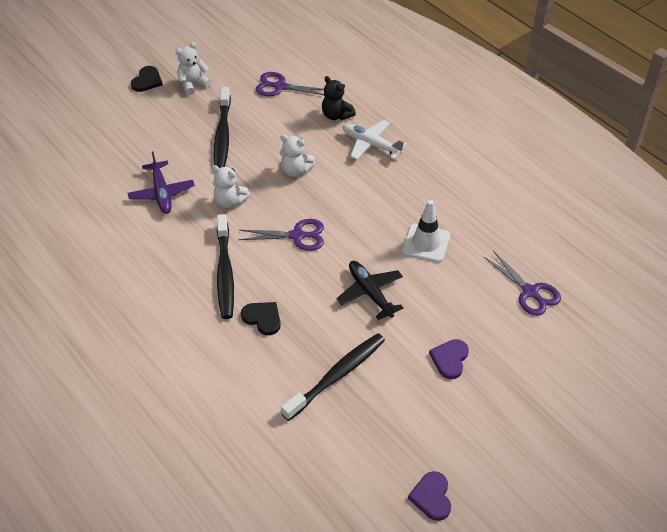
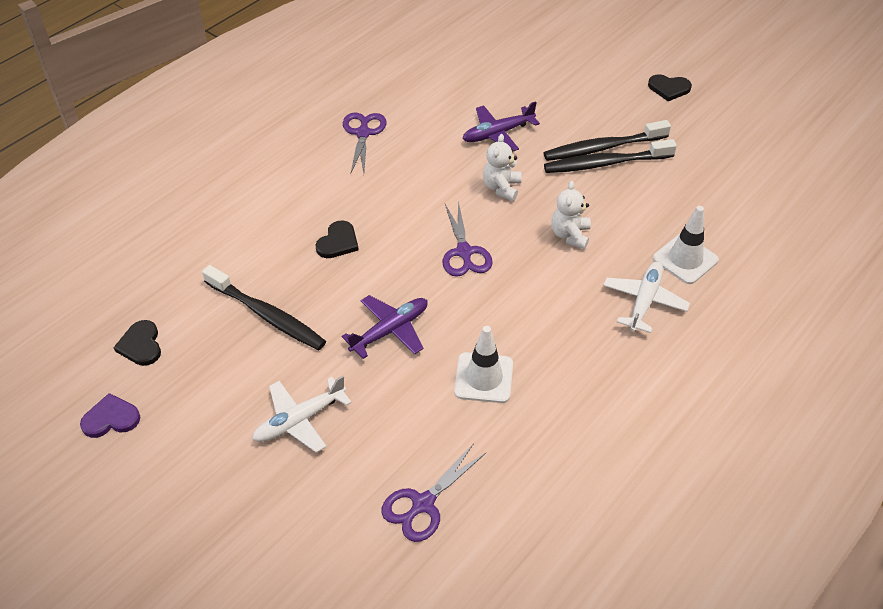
camera: 80 degrees right, 0 degrees up
white teddy bear [176,42,211,95] -> none
black toothbrush [217,214,234,319] -> black toothbrush moved to [544,120,671,161]
purple scissors [256,72,324,96] -> purple scissors moved to [343,113,387,175]
black teddy bear [322,76,356,120] -> white traffic cone [653,206,719,284]
black plane [336,261,403,320] -> purple plane [342,295,428,359]
purple heart [429,339,469,379] -> white plane [252,375,352,453]
none -> black heart [113,320,161,366]

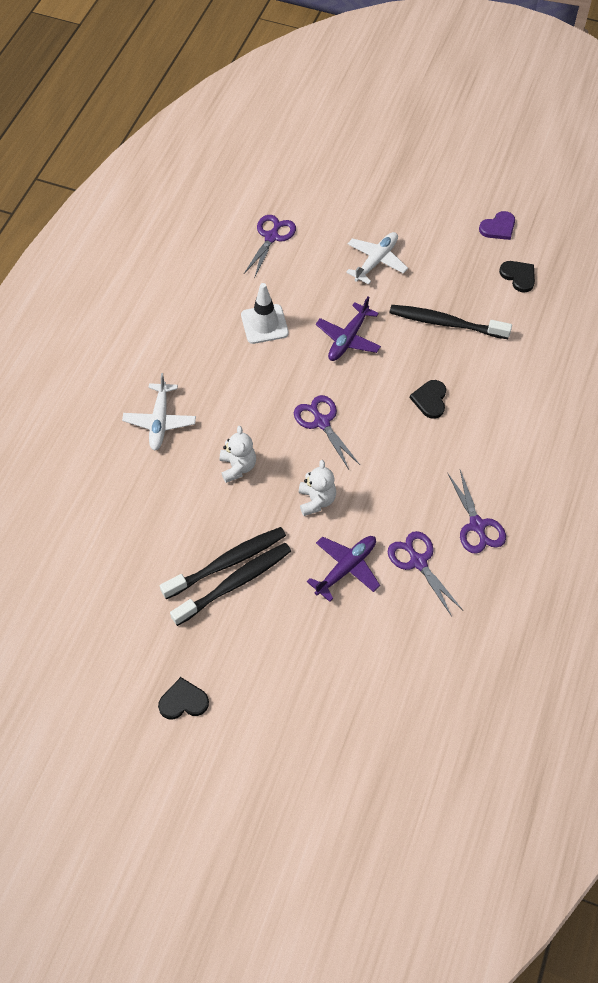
camera: 160 degrees right, 10 degrees up
white traffic cone [653,206,719,284] -> none
none -> purple scissors [388,531,463,617]

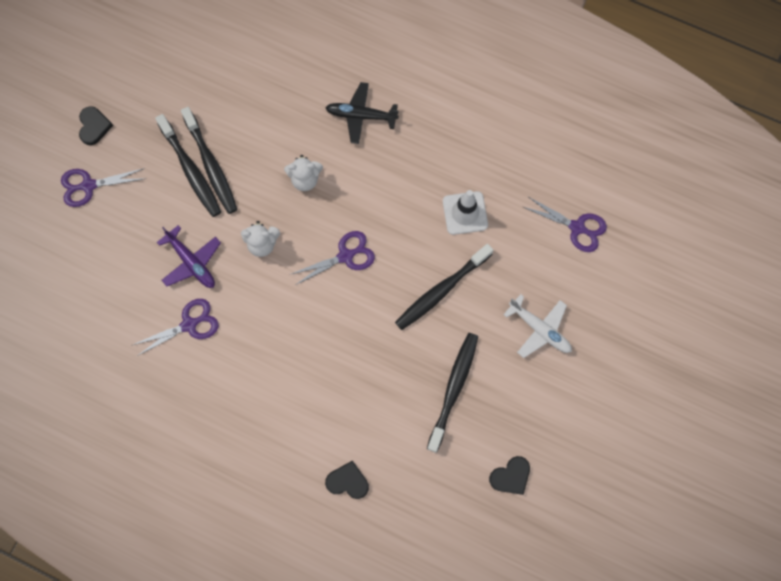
camera: 95 degrees right, 15 degrees up
white plane [122,373,196,451] -> black plane [326,82,399,144]
purple plane [316,296,381,361] -> black toothbrush [395,244,493,330]
black heart [410,380,446,419] -> black heart moved to [325,461,369,499]
purple scissors [447,470,506,554] -> purple scissors moved to [61,168,145,207]
purple heart [479,211,515,240] -> none

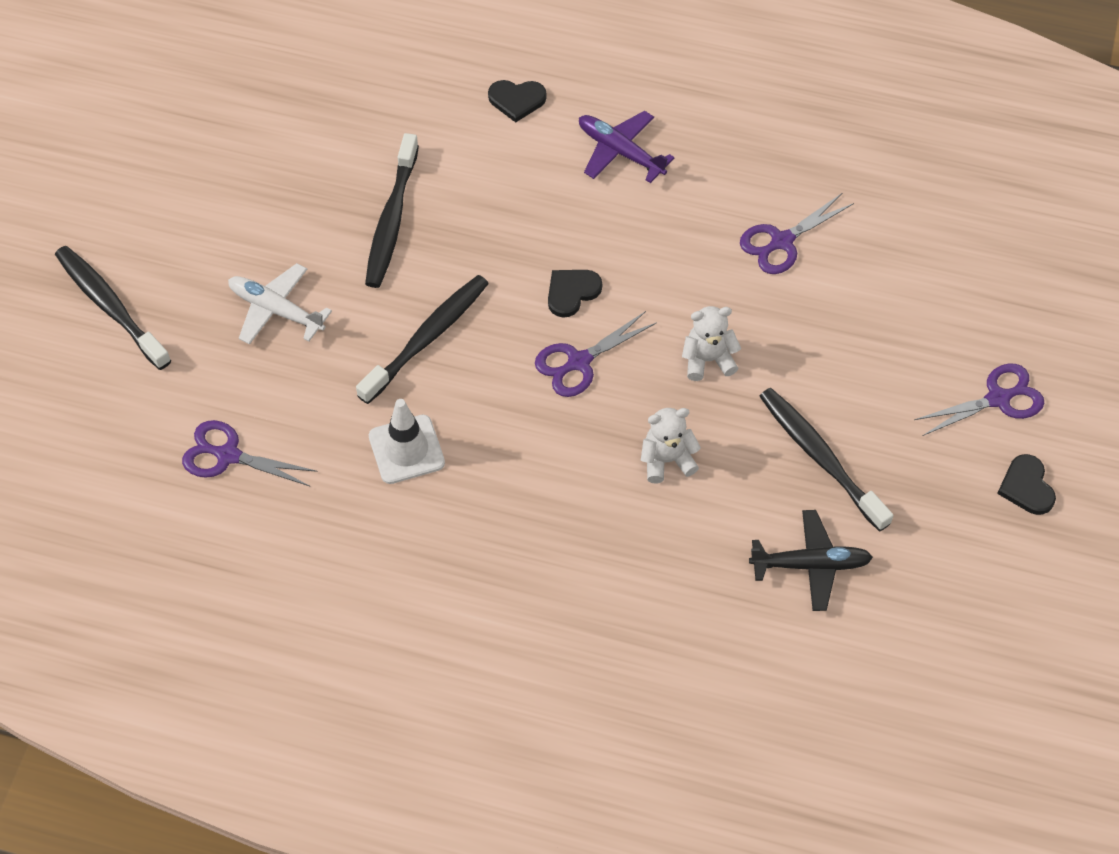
camera: 170 degrees right, 15 degrees down
black toothbrush [155,114,221,217] -> black toothbrush moved to [55,246,171,370]
purple plane [157,225,221,288] -> purple plane moved to [579,111,675,183]
black plane [326,82,399,144] -> black plane moved to [749,510,873,611]
black heart [489,456,530,495] -> black heart moved to [548,270,602,318]

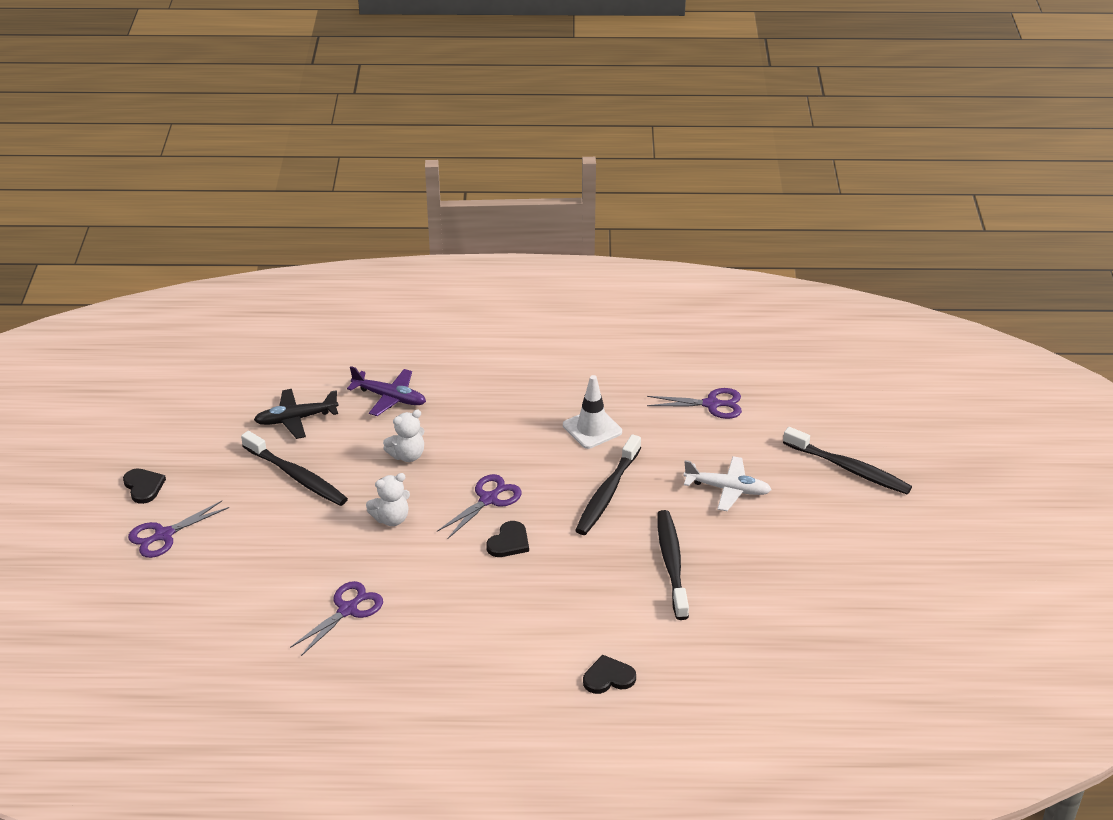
camera: 165 degrees right, 20 degrees down
purple plane [579,111,675,183] -> purple plane moved to [347,366,426,416]

